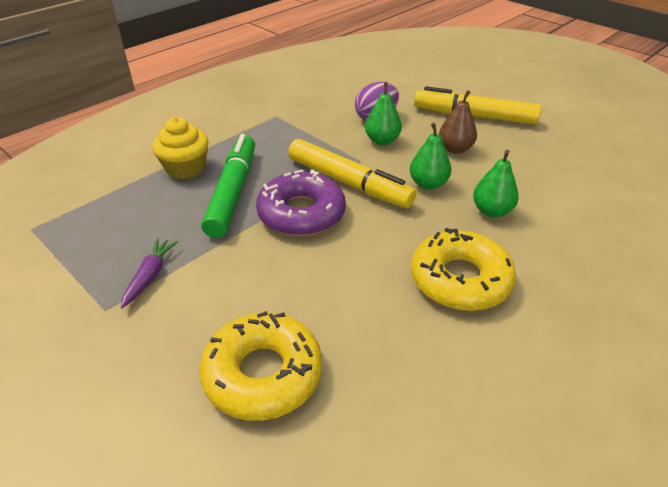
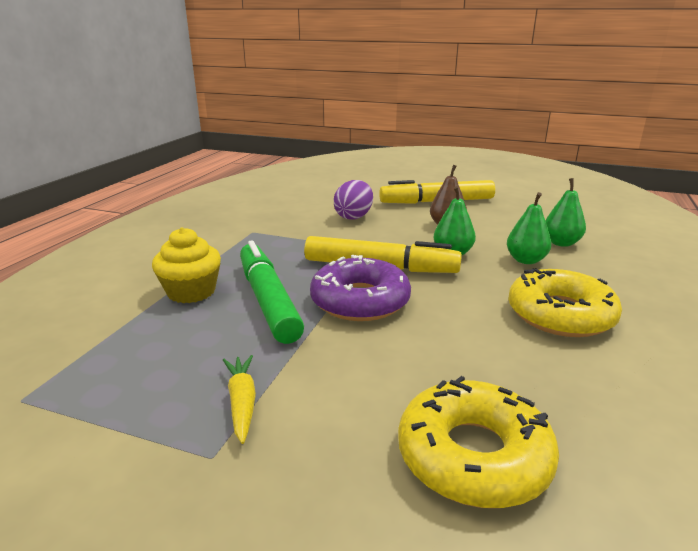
camera: 25 degrees left, 15 degrees down
purple carrot [121,238,178,308] -> yellow carrot [223,355,256,444]
green pear [365,82,402,145] -> green pear moved to [545,178,586,247]

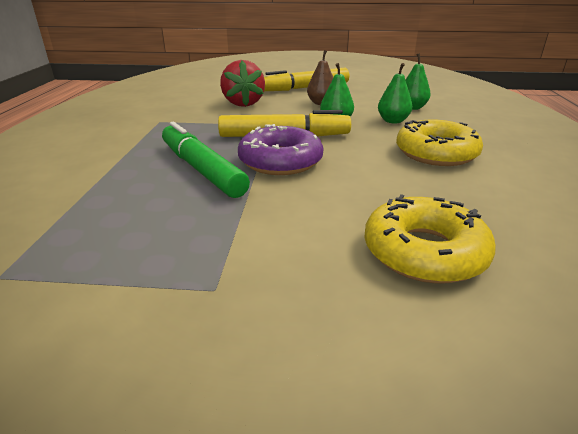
camera: 15 degrees left, 5 degrees up
yellow cupcake [152,227,221,303] -> none
yellow carrot [223,355,256,444] -> none
purple egg [334,180,373,220] -> red strawberry [220,60,265,107]

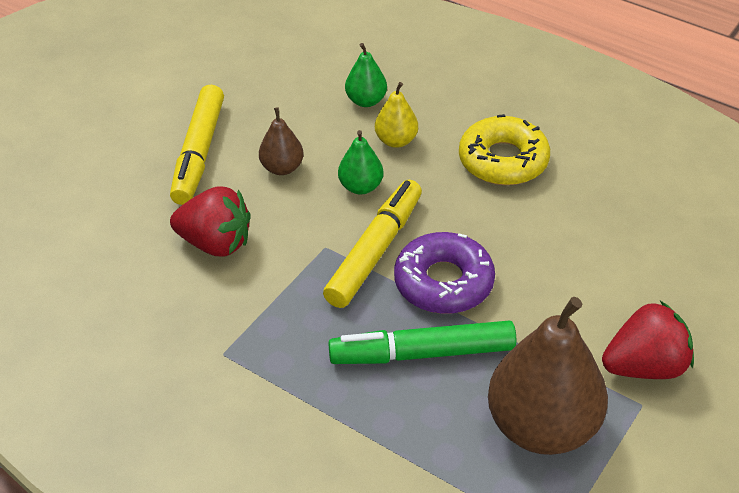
camera: 60 degrees left, 15 degrees up
yellow donut [364,194,496,284] -> none
green pear [378,63,413,124] -> yellow pear [375,82,418,148]
none -> brown pear [488,297,608,455]
none -> red strawberry [602,301,694,379]

